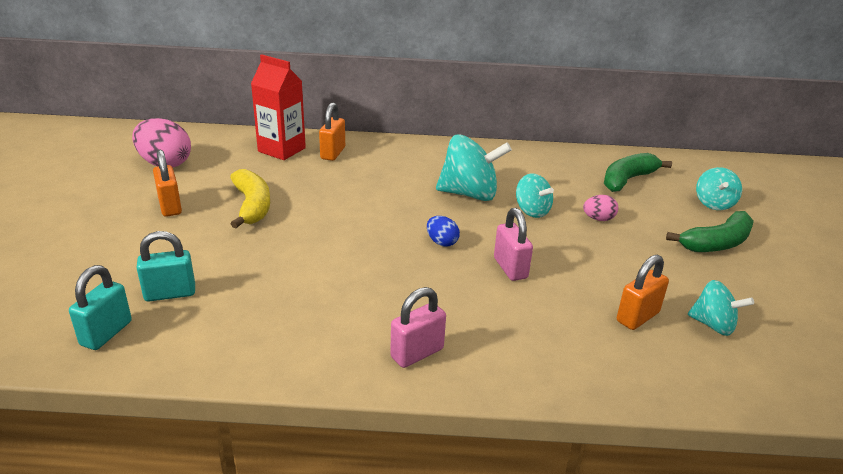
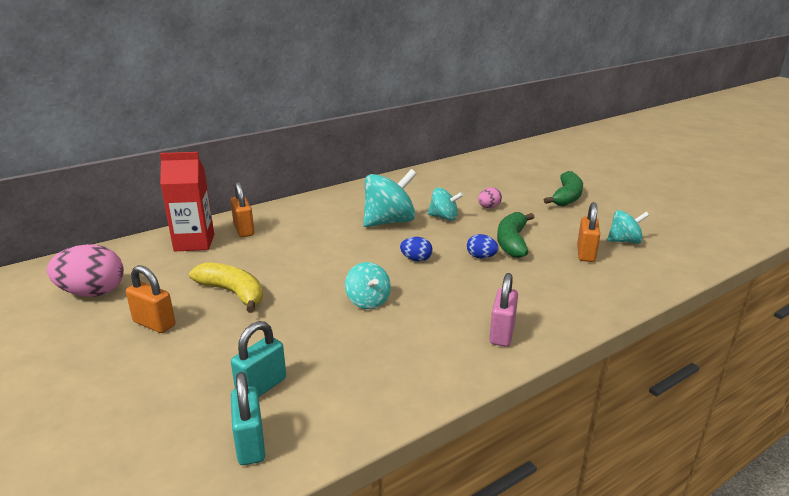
camera: 35 degrees left, 5 degrees down
pink padlock [494,208,533,281] -> blue egg [467,234,499,258]
green banana [604,153,672,192] -> green banana moved to [497,212,534,258]
turquoise spinning top [696,167,742,210] -> turquoise spinning top moved to [345,262,391,309]

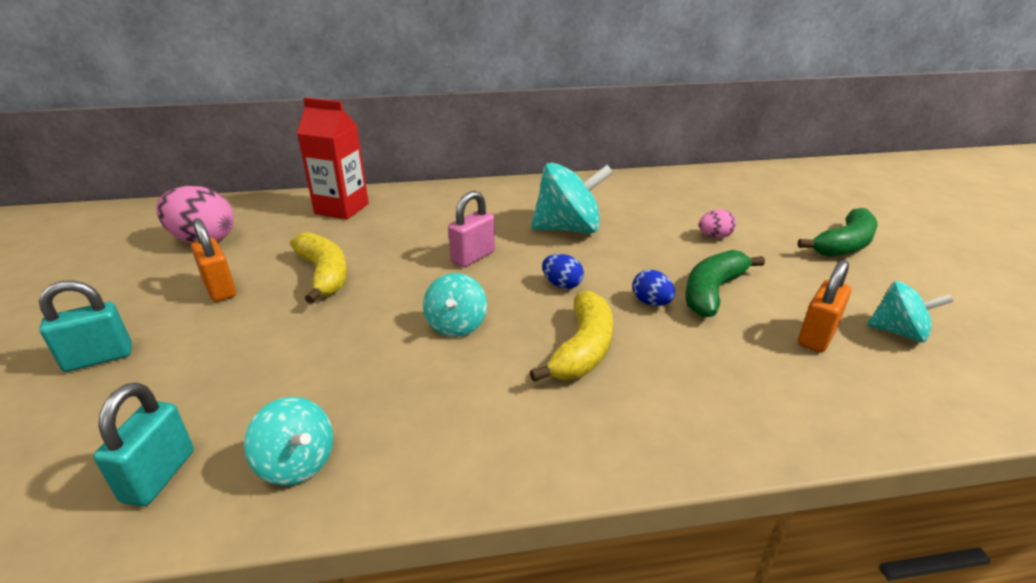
camera: 25 degrees right, 5 degrees up
orange padlock [230,182,255,237] -> none
turquoise padlock [231,321,286,397] -> turquoise padlock moved to [39,280,132,372]
turquoise spinning top [427,187,463,221] -> turquoise spinning top moved to [244,397,333,486]
pink padlock [489,273,518,347] -> pink padlock moved to [448,191,495,267]
none -> yellow banana [530,290,613,382]

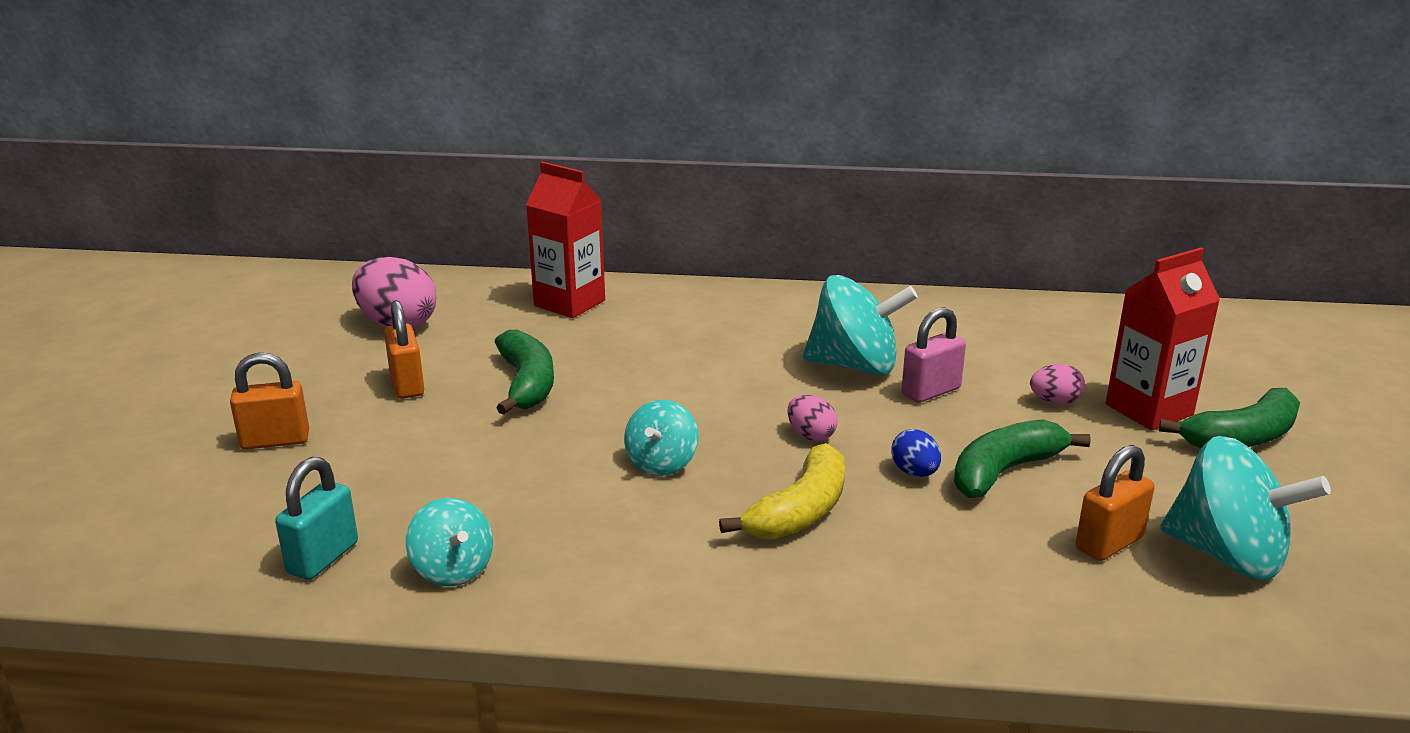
camera: 15 degrees right, 5 degrees down
turquoise padlock [39,280,132,372] -> orange padlock [230,352,309,450]
yellow banana [290,232,347,303] -> green banana [495,329,554,415]
pink padlock [448,191,495,267] -> pink padlock moved to [901,307,966,403]
blue egg [542,254,584,289] -> pink egg [788,395,838,441]
turquoise spinning top [867,281,954,342] -> turquoise spinning top [1160,436,1331,580], size x1.69
none -> red carton [1106,247,1220,430]

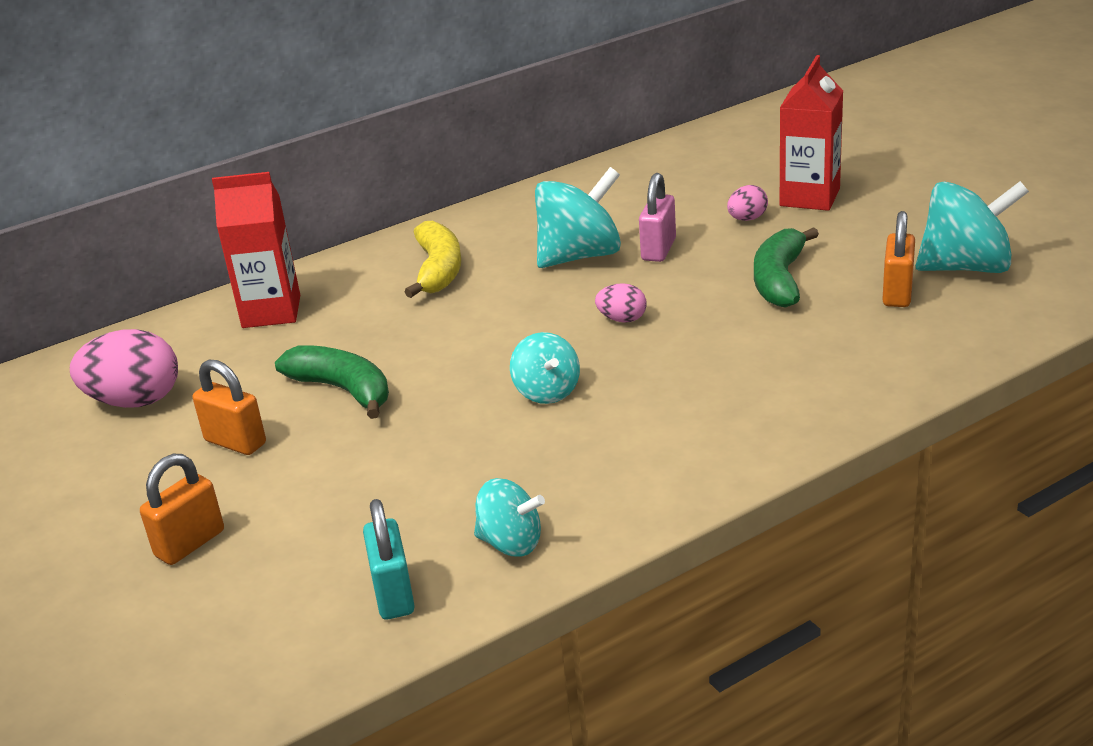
camera: 35 degrees left, 5 degrees up
yellow banana [719,443,845,540] -> yellow banana moved to [404,221,461,298]
blue egg [892,429,941,477] -> none
green banana [1159,388,1300,449] -> none

